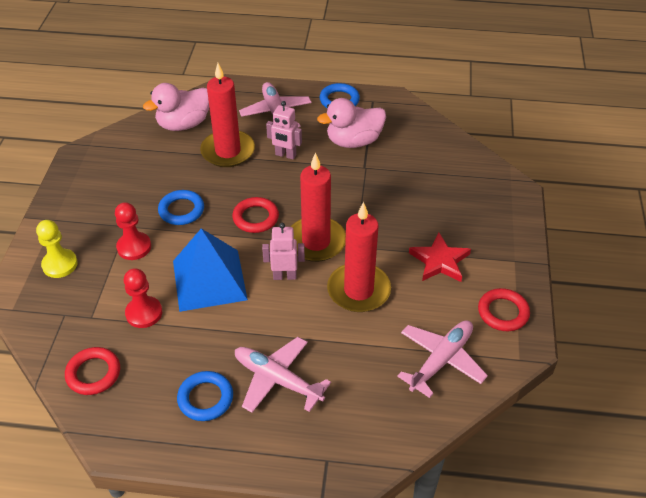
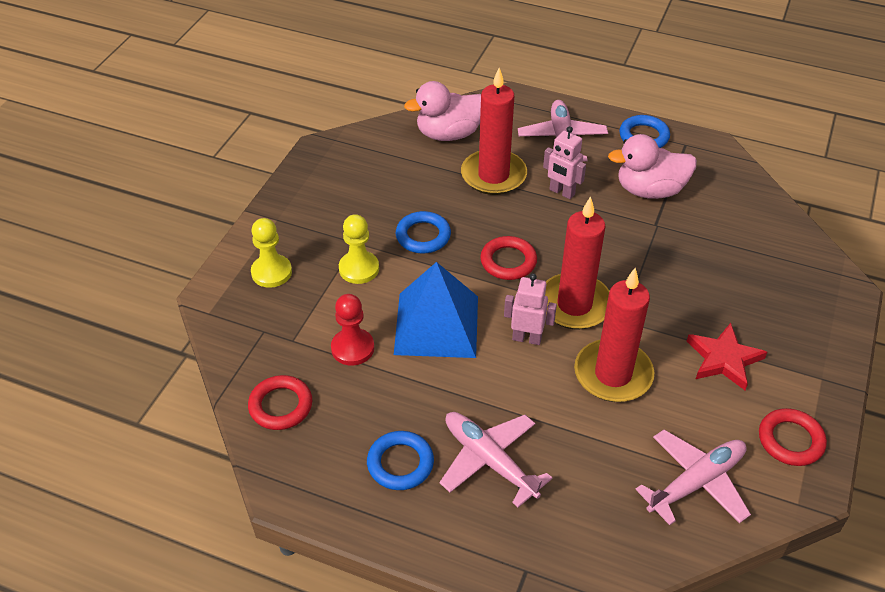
camera: 15 degrees right, 0 degrees up
red pawn [115,202,151,260] -> yellow pawn [339,214,379,284]

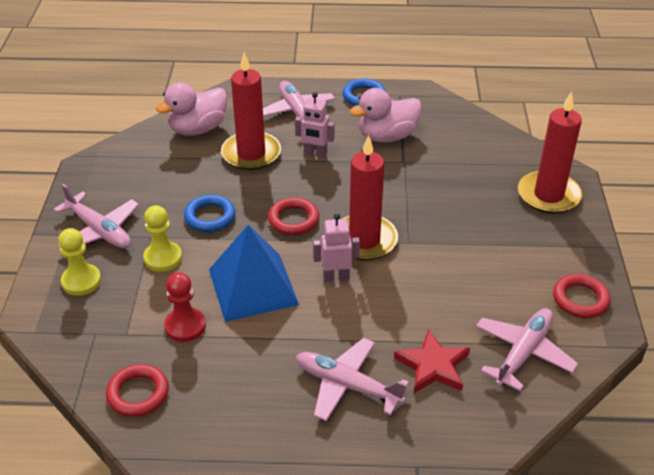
camera: 20 degrees left, 5 degrees down
blue ring [367,431,434,490] -> none
red candle [574,268,654,402] -> red candle moved to [518,91,582,214]
red star [687,323,767,390] -> red star moved to [394,329,470,393]
none -> pink plane [53,184,139,248]

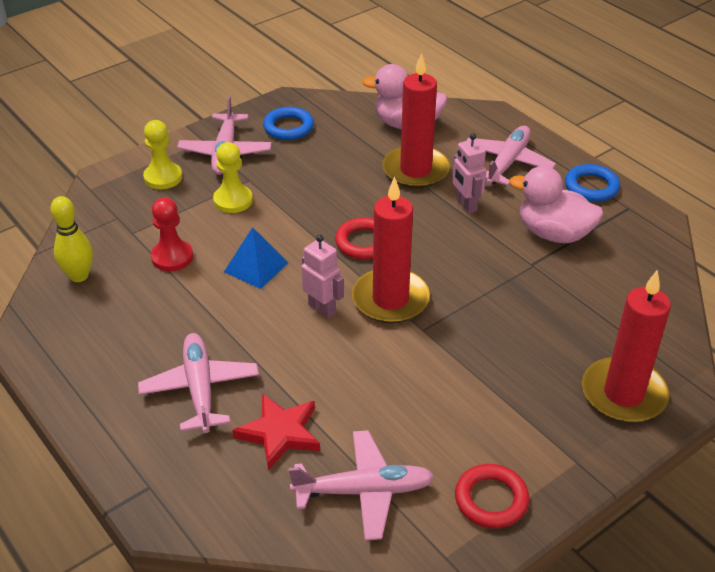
camera: 50 degrees right, 0 degrees up
red ring [106,364,169,417] -> yellow bowling pin [50,196,93,282]
blue ring [184,195,235,232] -> blue ring moved to [263,107,314,140]
blue pyramid [209,225,299,322] -> blue pyramid [224,227,288,289], size x0.58

